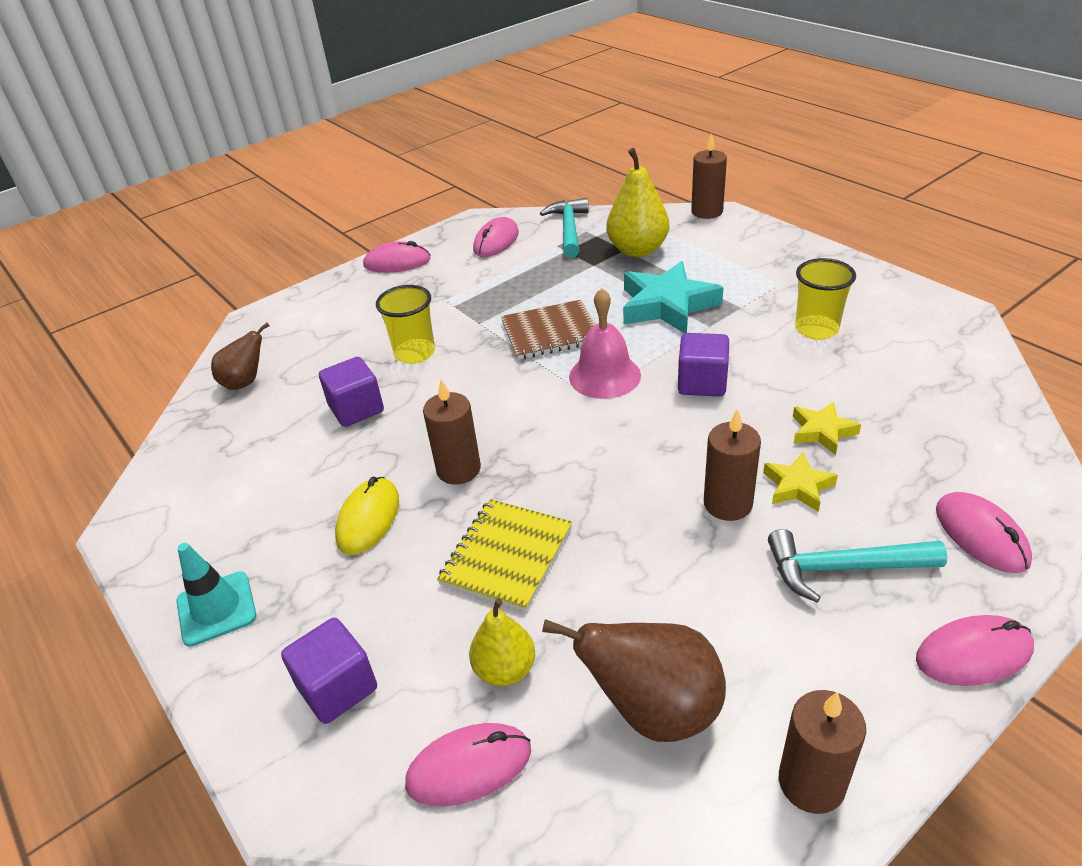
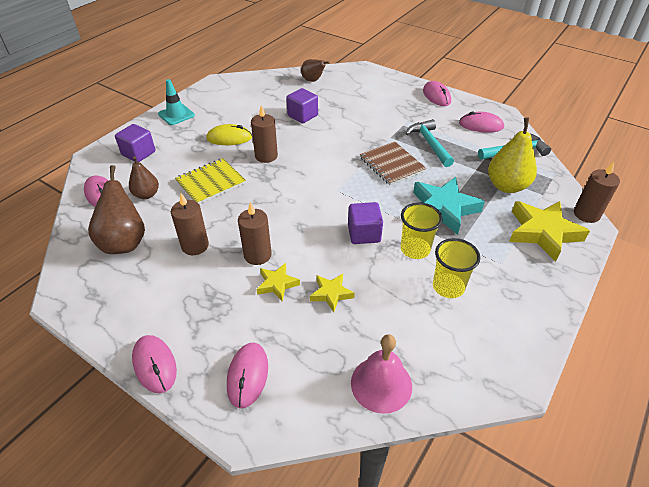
camera: 70 degrees right, 5 degrees up
yellow cup [376,285,435,364] -> yellow cup moved to [401,202,443,259]
yellow notebook [437,499,572,612] -> yellow notebook turned 45 degrees counterclockwise [175,158,246,204]
yellow pear [469,598,535,686] -> brown pear [129,156,159,199]
pink bell [569,288,641,399] -> pink bell moved to [351,334,412,414]
turquoise hammer [768,529,947,602] -> turquoise hammer moved to [405,119,454,167]
brown candle [779,690,866,814] -> brown candle moved to [171,193,209,255]
pink mouse [936,492,1032,573] -> pink mouse turned 45 degrees counterclockwise [227,343,268,408]
none -> yellow star [509,201,590,262]

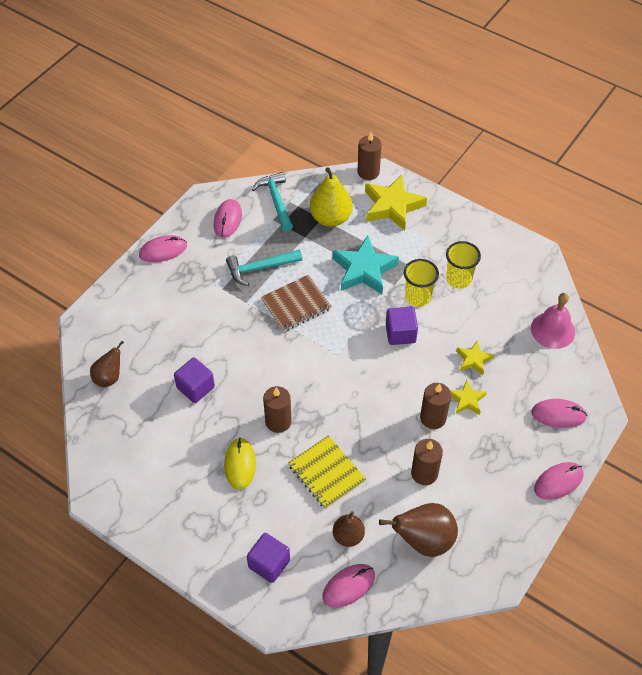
camera: 90 degrees left, 10 degrees up
turquoise traffic cone [158,79,195,125] -> none

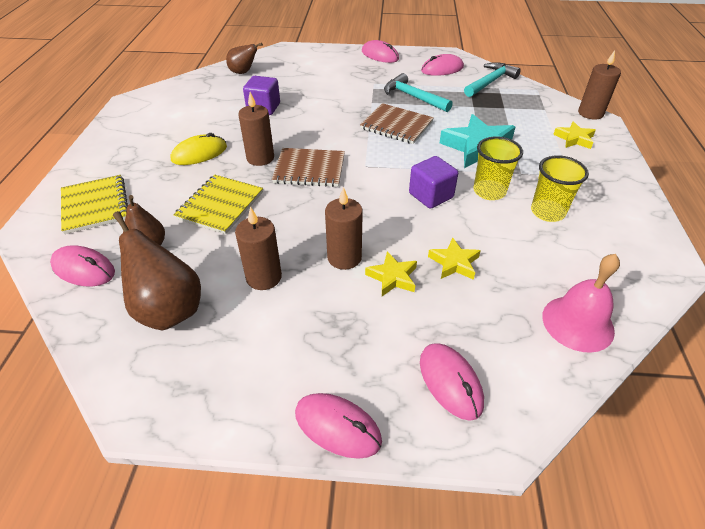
camera: 60 degrees right, 10 degrees down
purple cube [247,533,290,583] -> yellow notebook [61,175,128,234]
yellow pear [310,167,353,227] -> none
yellow star [365,175,427,231] -> yellow star [553,121,596,149], size x0.53
none -> brown notebook [272,148,345,187]

